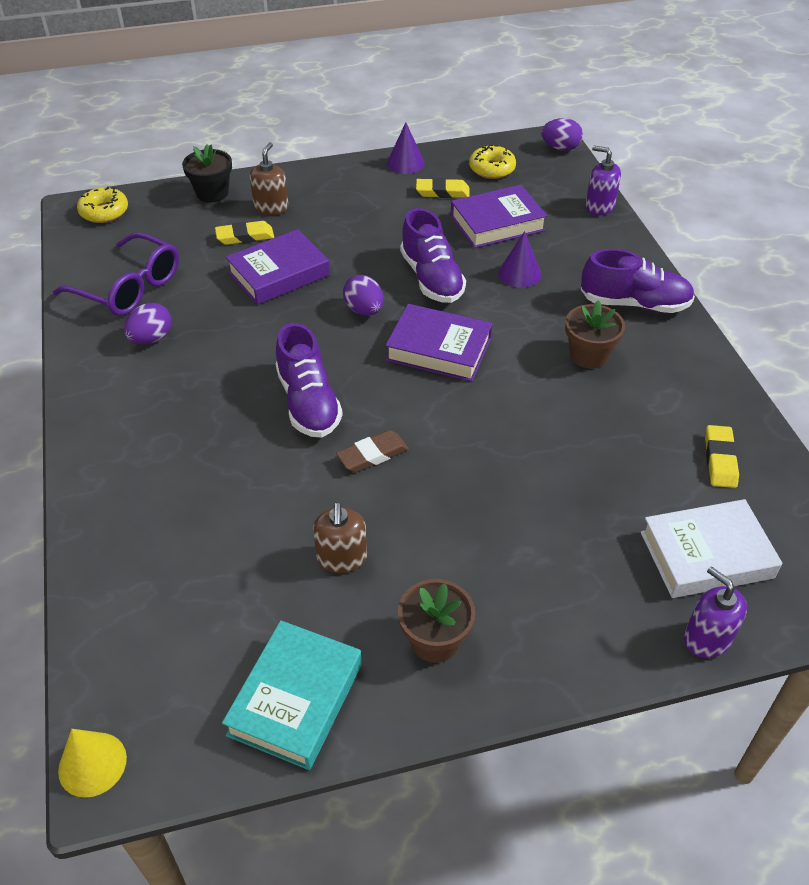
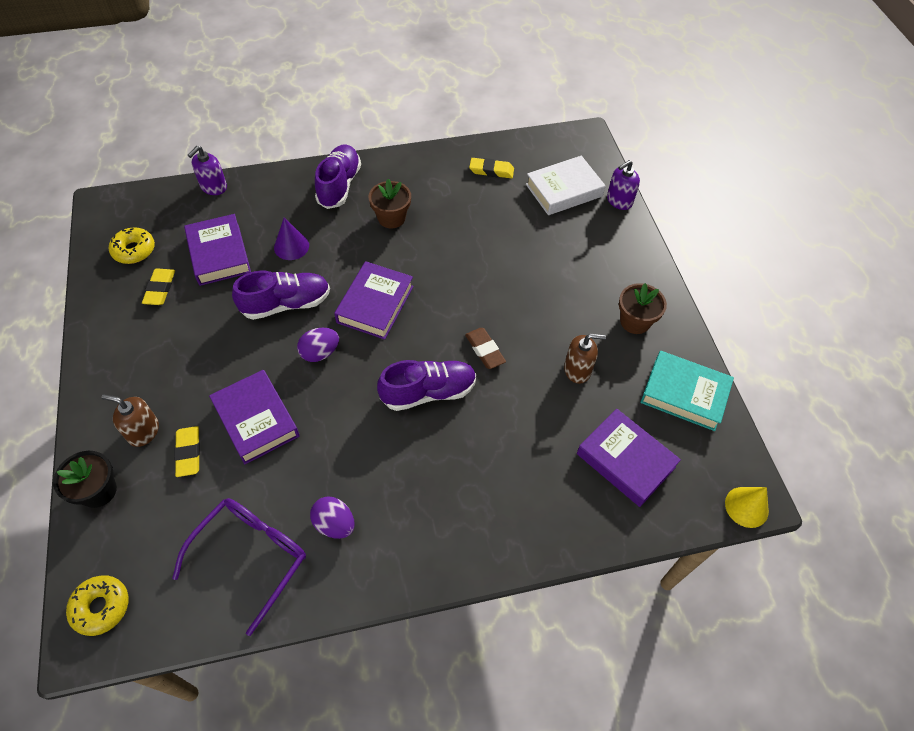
camera: 90 degrees left, 10 degrees up
purple cone [387,122,425,174] -> none
purple egg [541,118,583,151] -> none
white book [641,499,783,598] -> white book turned 75 degrees clockwise [526,156,606,215]
none -> purple book [577,409,681,507]

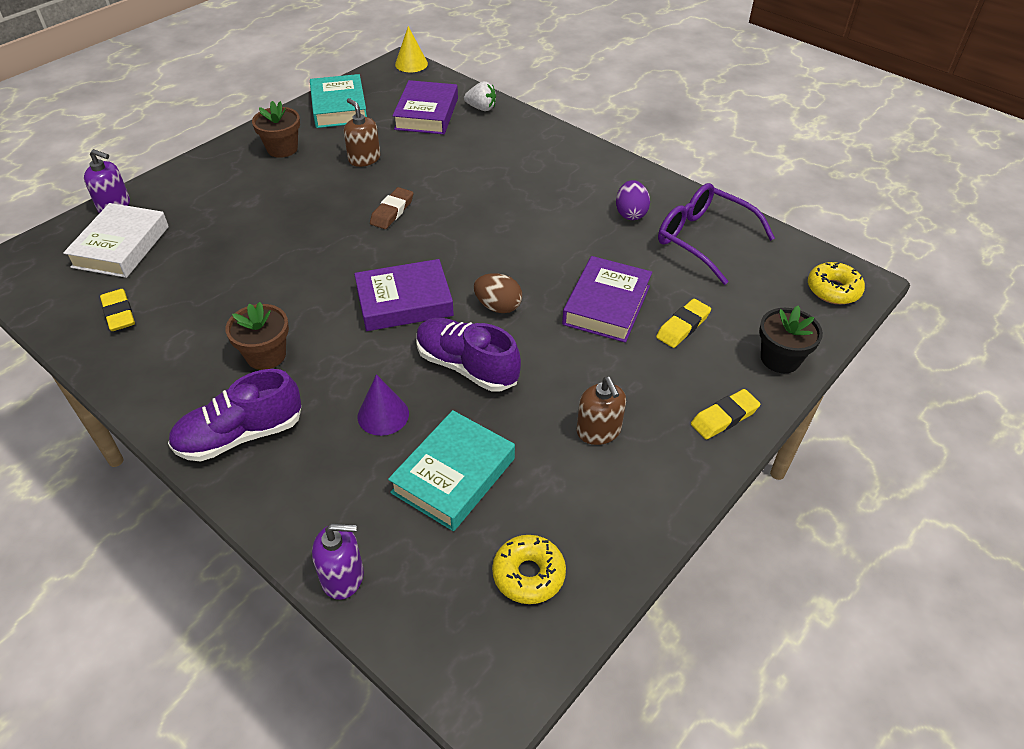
camera: 125 degrees left, 10 degrees down
brown soap dispenser [101,394,159,447] -> brown soap dispenser moved to [577,377,626,445]
yellow eraser [142,269,175,305] -> yellow eraser moved to [691,389,760,439]
purple glasses [172,498,306,636] -> purple glasses turned 45 degrees clockwise [658,183,775,285]
purple book [184,214,251,286] -> turquoise book [388,410,515,531]
purple egg [297,328,339,362] -> brown egg [474,273,522,313]
purple shoe [377,360,476,411] -> none
white book [526,156,606,215] -> white book turned 75 degrees clockwise [63,203,169,278]
none -> white strawberry [464,81,496,111]

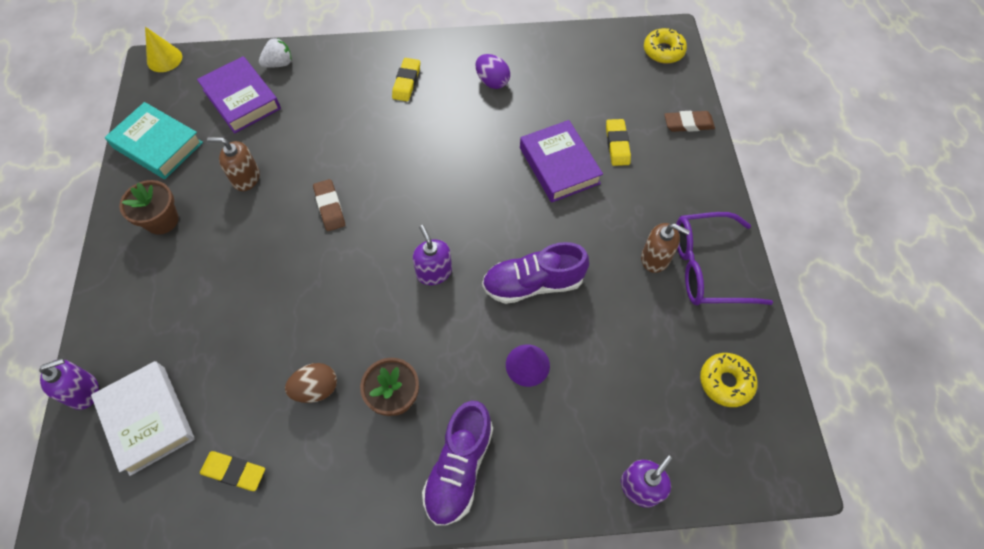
camera: 45 degrees left, 15 degrees up
purple book [354,259,454,331] -> purple soap dispenser [413,225,452,285]
turquoise book [388,410,515,531] -> none
brown egg [474,273,522,313] -> brown egg moved to [285,363,337,403]
purple glasses [658,183,775,285] -> purple glasses moved to [676,212,773,305]
yellow eraser [691,389,760,439] -> yellow eraser moved to [392,58,420,101]
black flower pot [759,306,823,373] -> brown eraser [664,111,715,132]

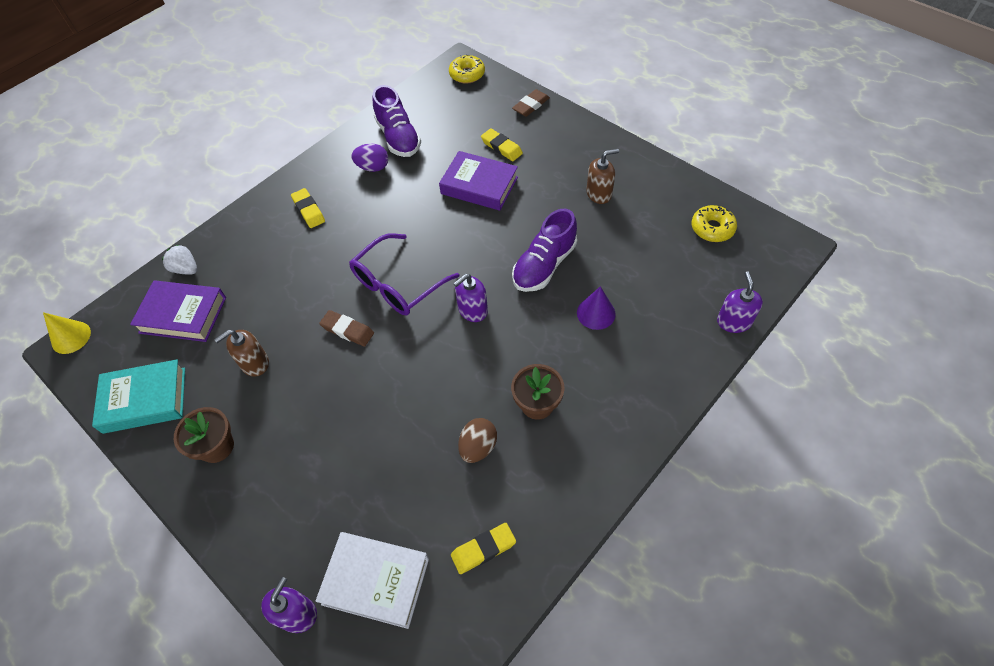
camera: 40 degrees left, 5 degrees down
white strawberry [259,38,292,68] -> white strawberry turned 75 degrees counterclockwise [162,245,197,275]
purple soap dispenser [413,225,452,285] -> purple soap dispenser turned 60 degrees counterclockwise [453,274,488,322]
purple shoe [422,401,493,526] -> purple shoe moved to [373,85,421,157]
purple glasses [676,212,773,305] -> purple glasses moved to [349,233,460,316]

